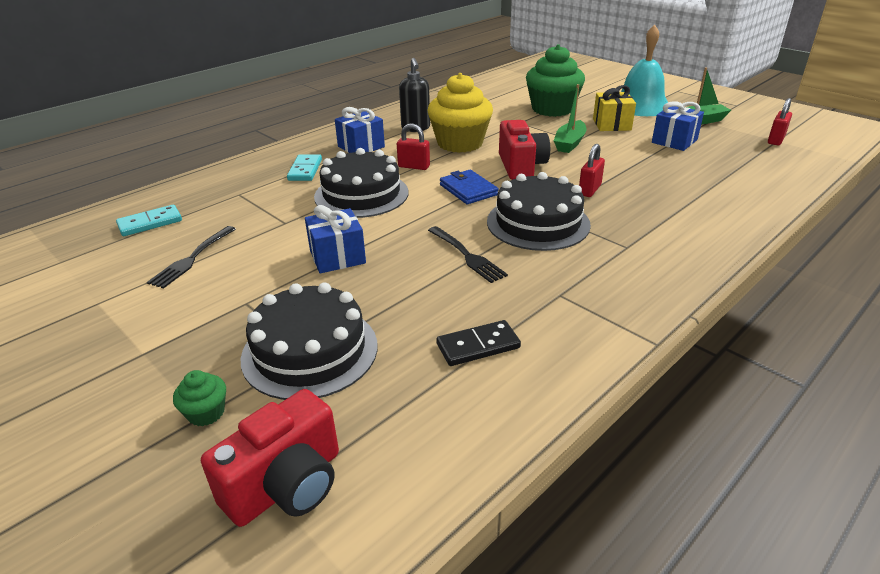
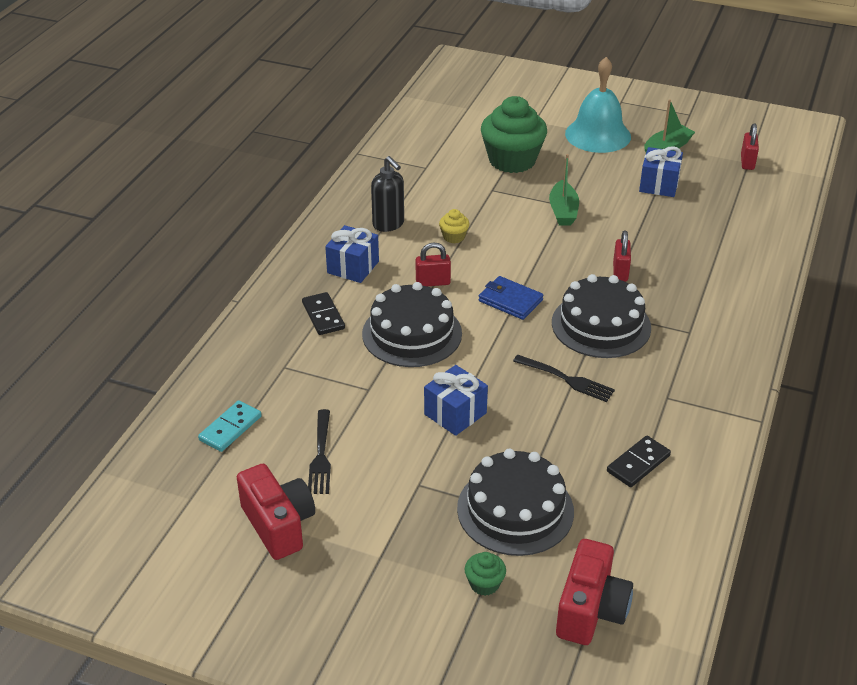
camera: 25 degrees left, 5 degrees up
turquoise domino [287,154,322,181] -> black domino [302,292,345,335]
yellow cupcake [427,73,493,153] -> yellow cupcake [439,209,469,243], size x0.42
red camera [499,120,550,180] -> red camera moved to [237,464,315,560]
yellow gift [593,85,636,131] -> none

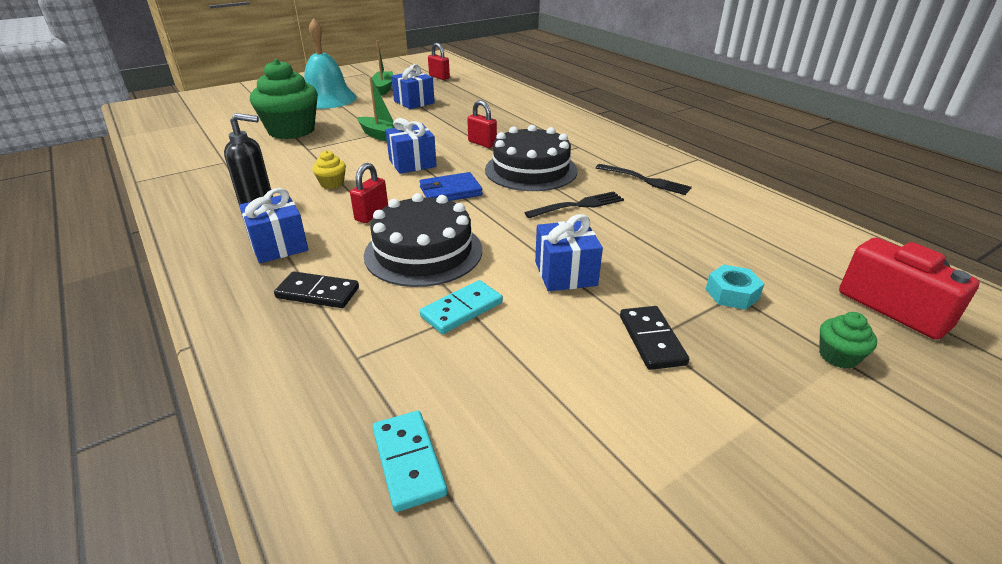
camera: 55 degrees left, 5 degrees down
red camera [237,464,315,560] -> none
black fork [308,409,331,494] -> black fork moved to [596,164,692,195]
black cake [457,449,574,556] -> turquoise nut [706,265,764,310]
black domino [607,436,671,487] -> black domino moved to [620,306,689,370]
none -> blue gift [386,118,437,174]
none -> turquoise domino [420,280,503,334]

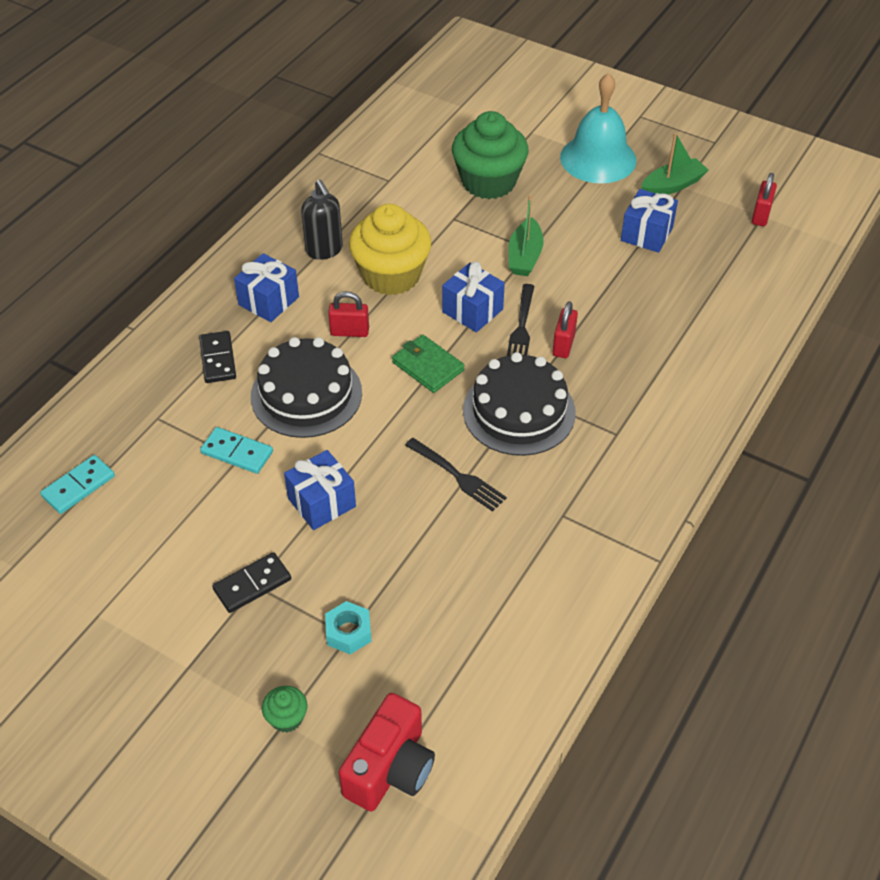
camera: 65 degrees right, 15 degrees up
yellow cupcake [312,150,346,189] -> yellow cupcake [349,204,432,295], size x2.36
blue wallet [419,172,483,201] -> green wallet [392,335,465,393]
black fork [596,164,692,195] -> black fork moved to [507,284,534,356]

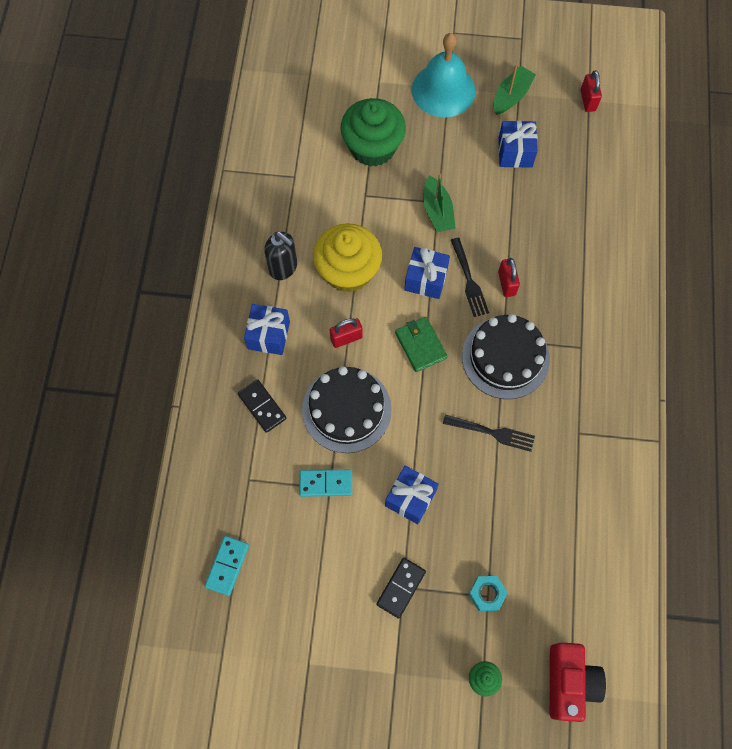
camera: 25 degrees left, 20 degrees up
green wallet [392,335,465,393] -> green wallet turned 45 degrees clockwise [395,317,447,372]

